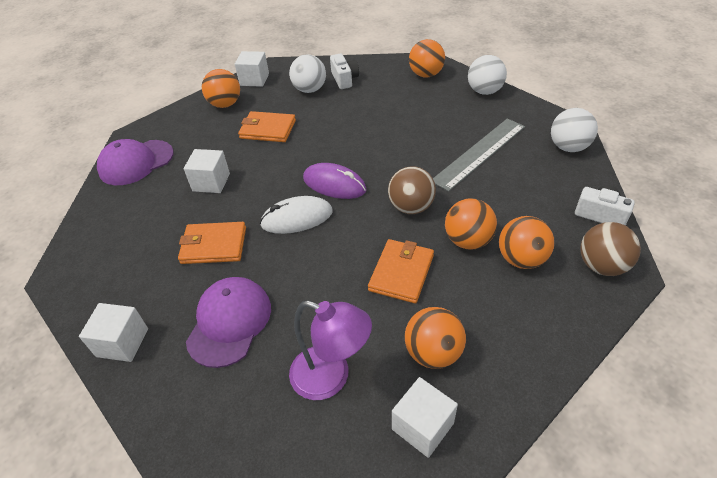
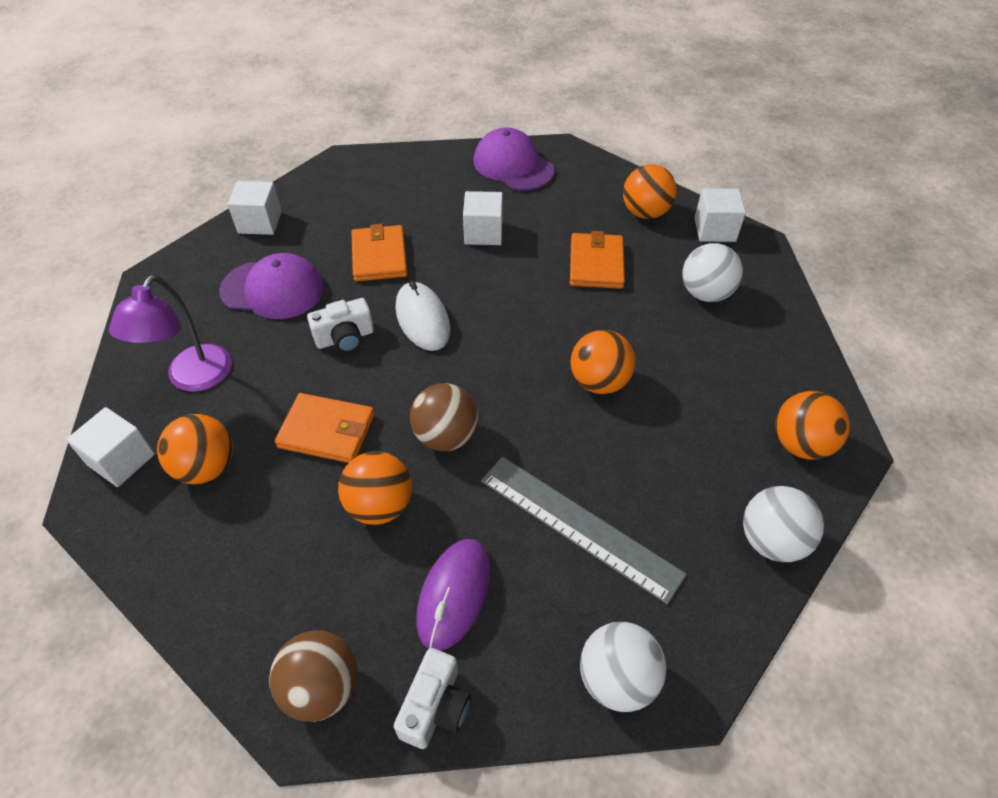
camera: 80 degrees right, 5 degrees up
purple mouse [303,163,367,199] -> purple mouse moved to [416,539,490,651]
white camera [330,54,359,89] -> white camera moved to [307,298,374,353]
orange ball [499,216,555,269] -> orange ball moved to [571,330,635,394]

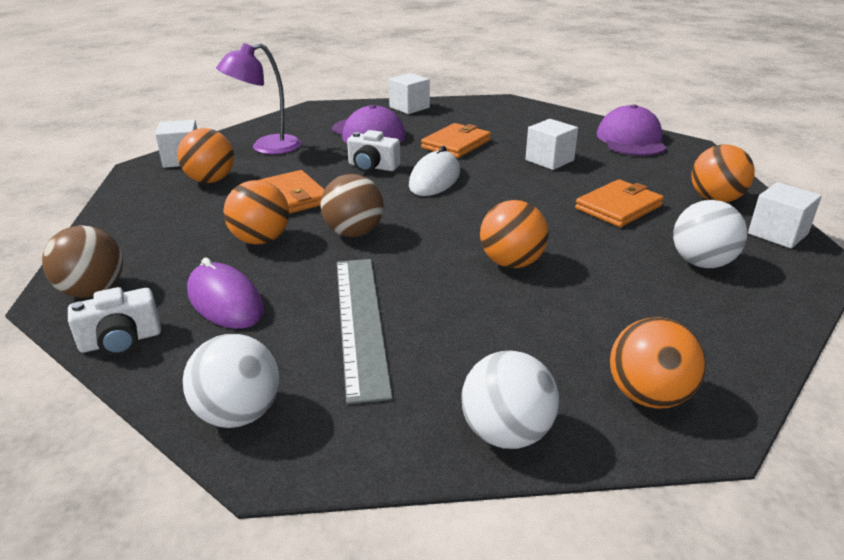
camera: 45 degrees right, 20 degrees down
purple mouse [416,539,490,651] -> purple mouse turned 75 degrees clockwise [187,258,264,329]

